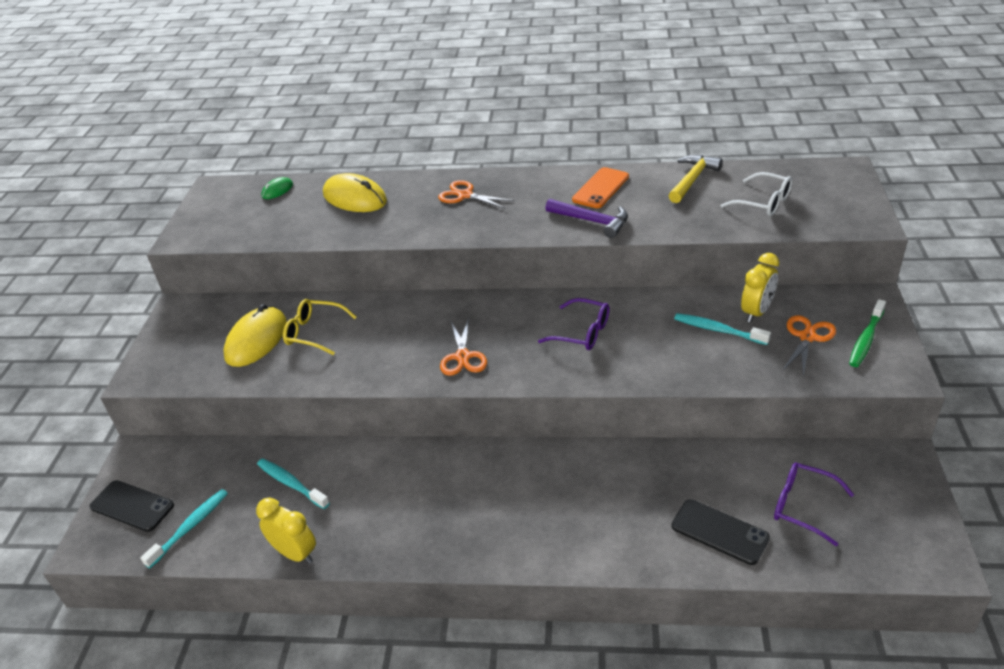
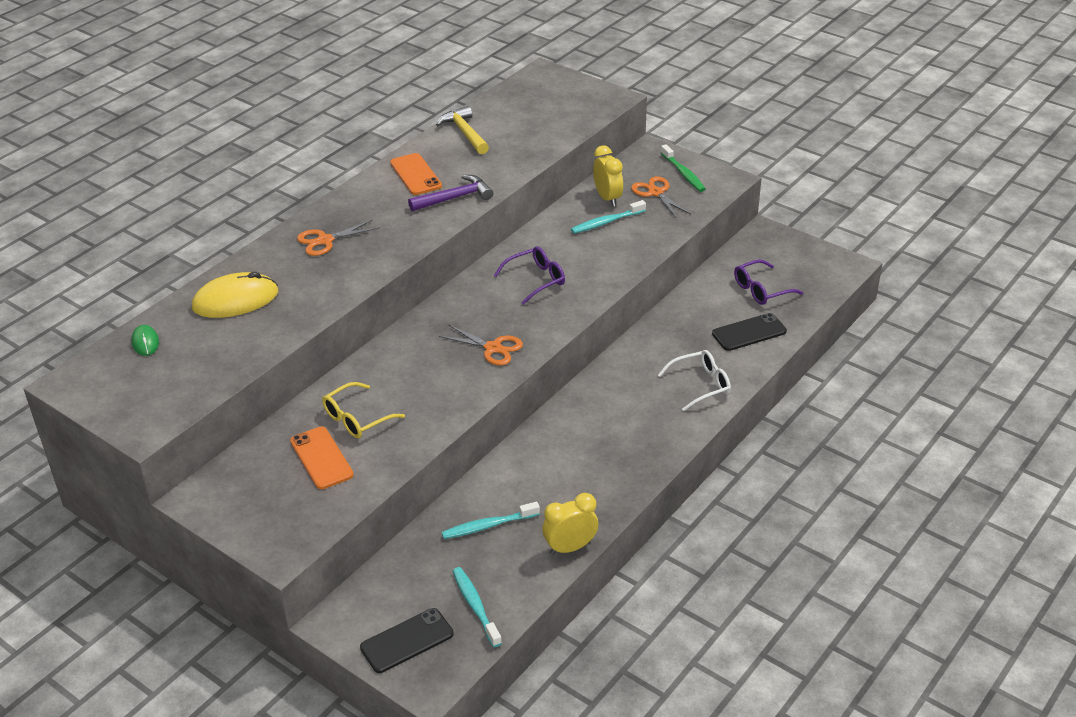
camera: 60 degrees left, 0 degrees up
yellow mouse [223,304,287,367] -> orange phone [290,427,354,489]
white glasses [721,172,793,216] -> white glasses moved to [658,350,731,411]

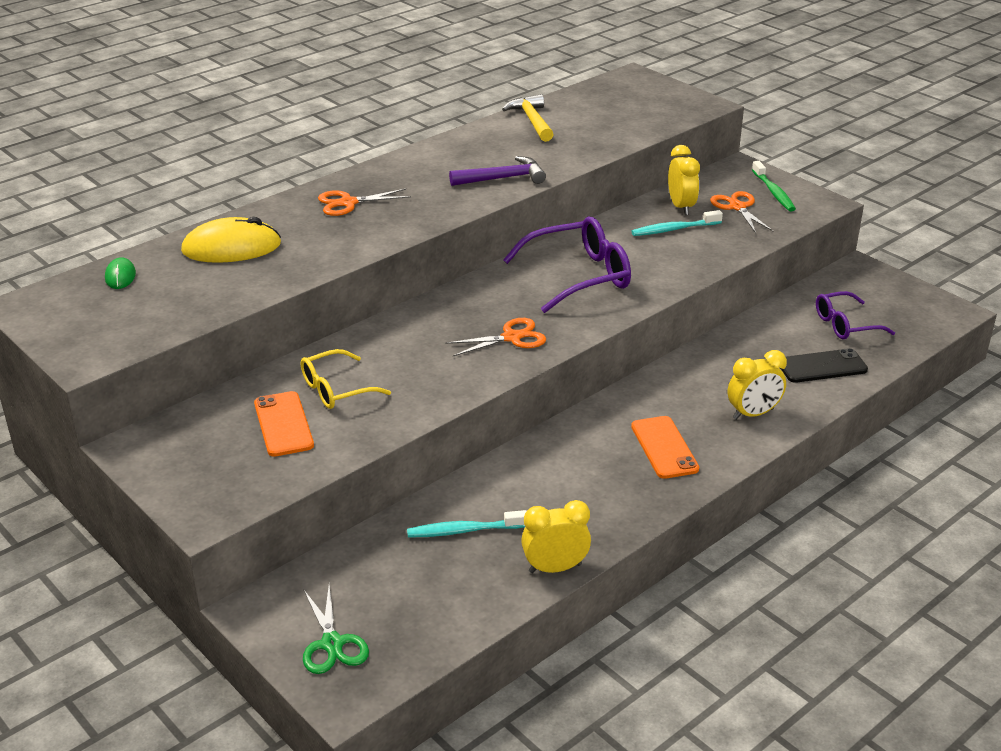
camera: 10 degrees right, 5 degrees down
black phone [360,608,454,673] -> green scissors [303,585,369,674]
orange phone [390,153,442,195] -> orange phone moved to [631,416,699,479]
orange scissors [439,325,523,366] -> orange scissors turned 60 degrees counterclockwise [445,318,546,356]
turquoise toothbrush [453,567,502,647] -> none
purple glasses [494,246,565,305] -> purple glasses [503,216,631,313], size x1.62
white glasses [658,350,731,411] -> yellow clock [728,350,787,420]

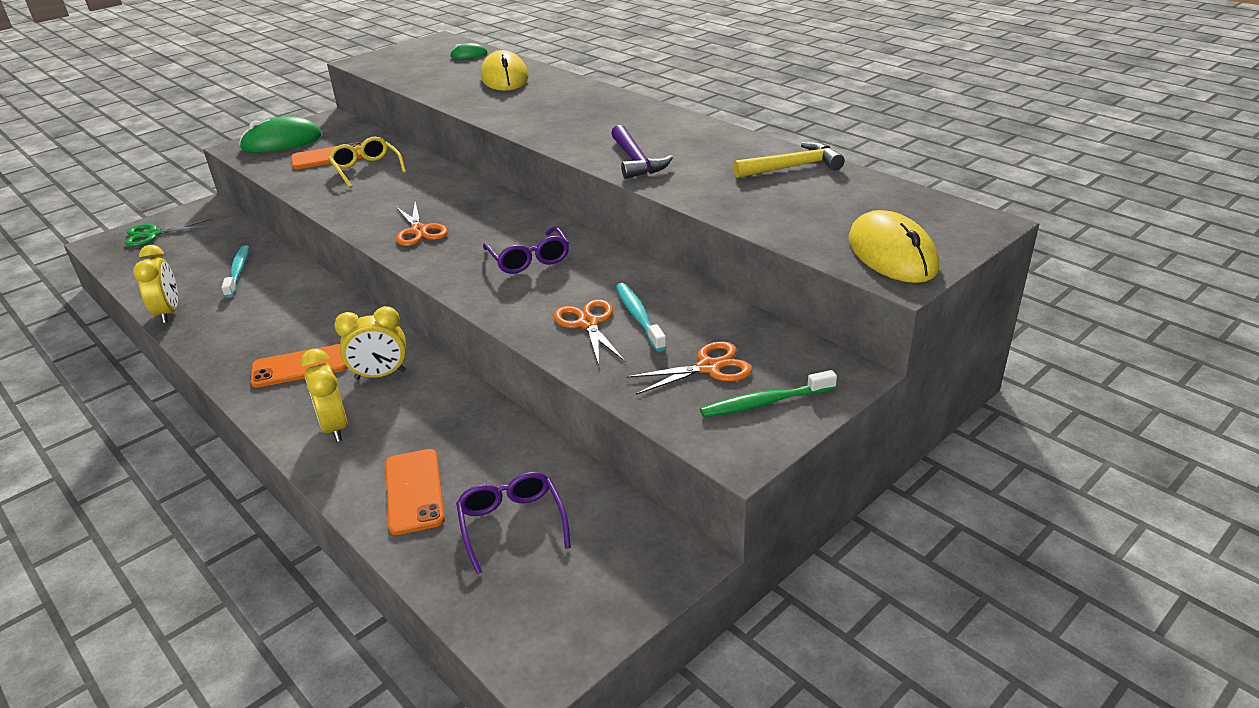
camera: 90 degrees right, 0 degrees up
orange scissors [318,189,411,216] -> orange scissors moved to [554,299,625,365]
purple glasses [503,216,631,313] -> purple glasses [483,227,569,274], size x0.62
yellow clock [668,145,700,215] -> yellow clock moved to [334,306,406,380]
black phone [781,348,868,383] -> orange phone [385,449,445,535]
none -> green mouse [239,116,322,153]
none -> yellow mouse [848,210,939,283]

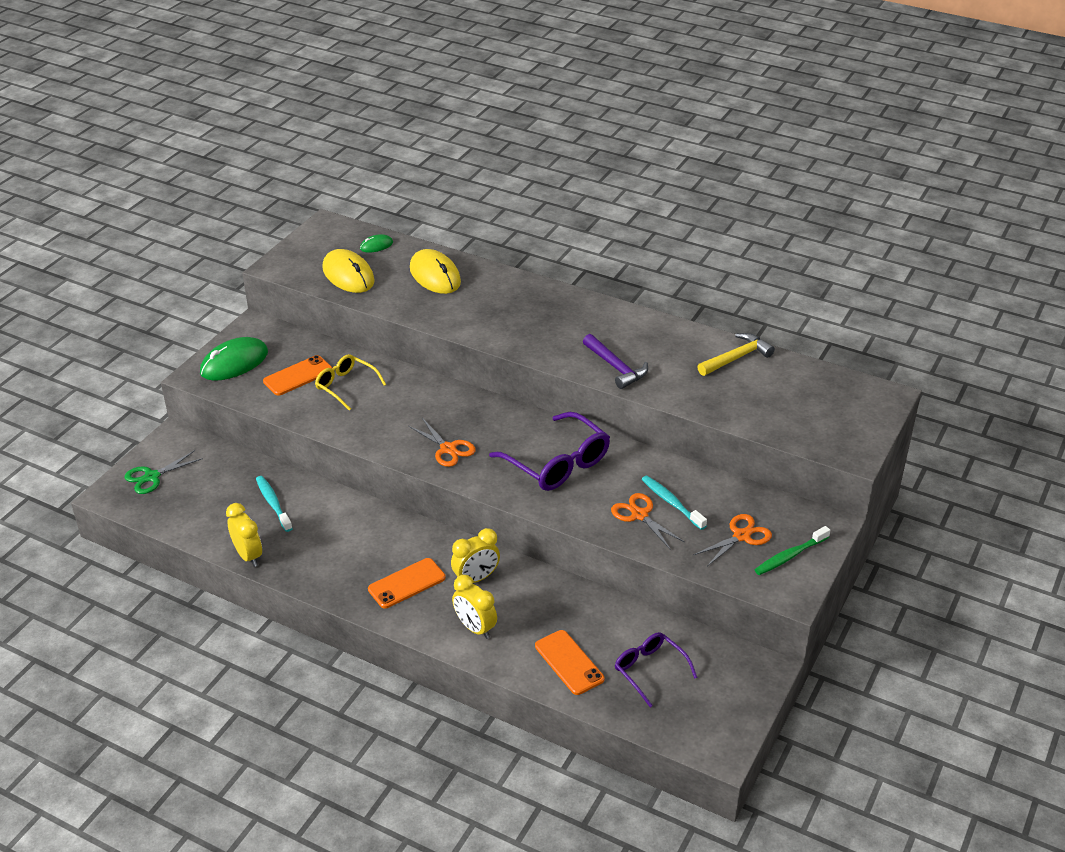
camera: 20 degrees left, 5 degrees up
purple glasses [483,227,569,274] -> purple glasses [489,412,610,491], size x1.62
yellow mouse [848,210,939,283] -> yellow mouse moved to [322,249,375,293]

